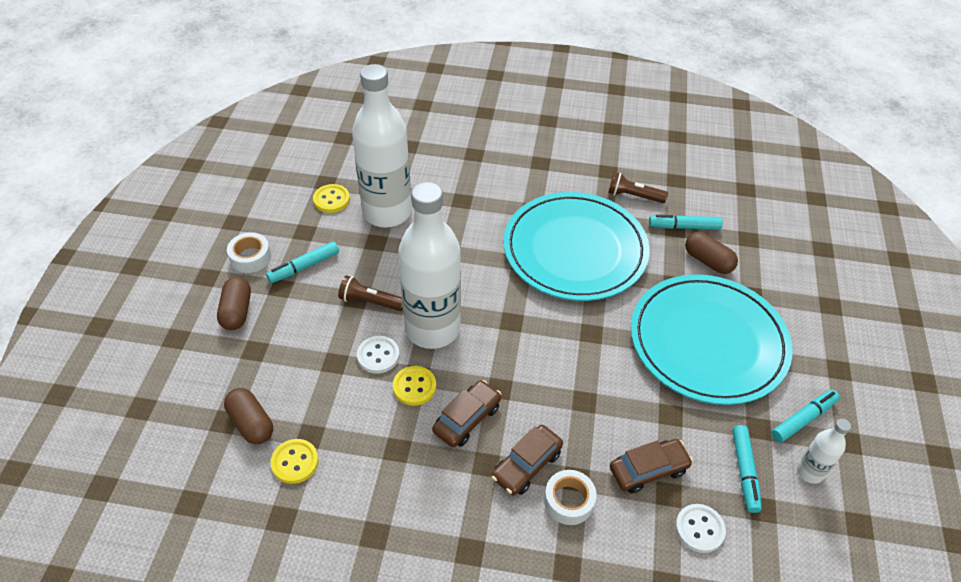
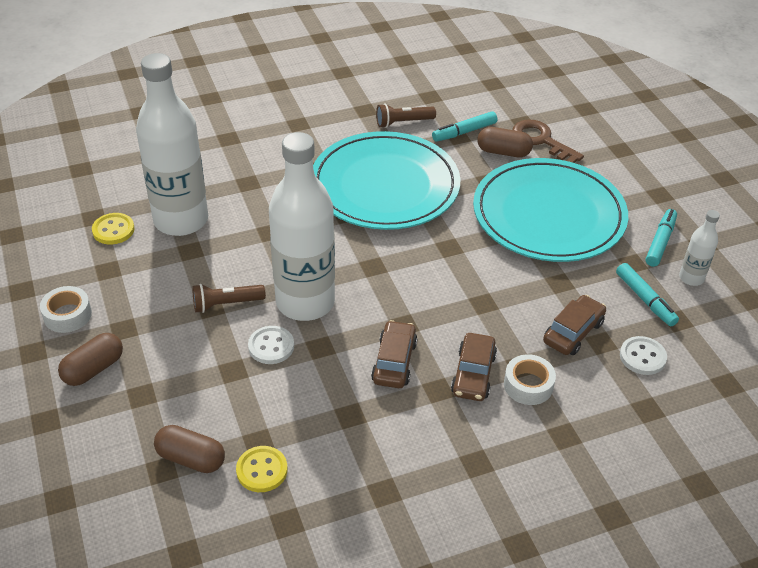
camera: 30 degrees left, 5 degrees down
brown capsule [217,277,251,330] -> brown capsule turned 75 degrees clockwise [58,333,123,386]
turquoise marker [266,241,339,283] -> none
yellow button [393,366,436,406] -> none
none -> brown key [512,119,584,163]

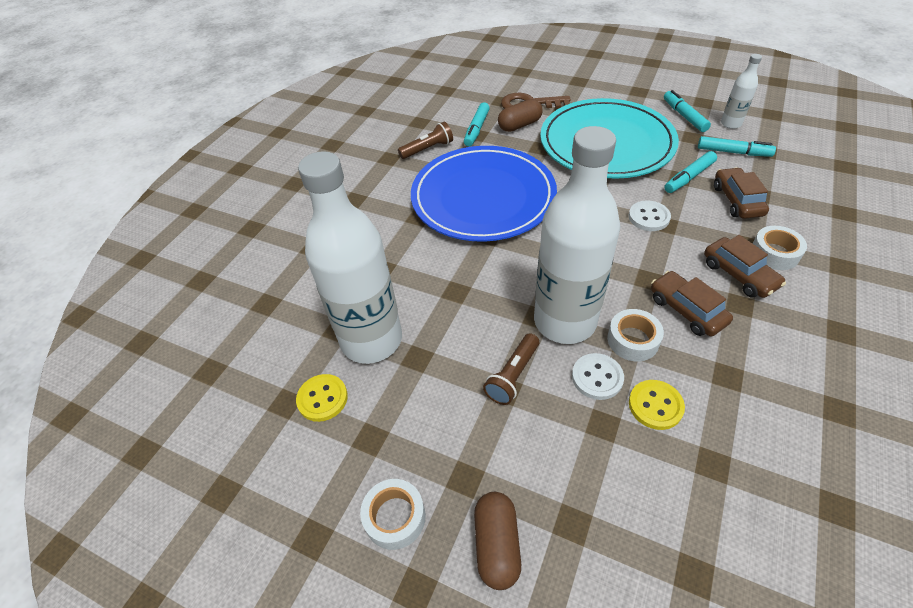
camera: 40 degrees left, 5 degrees up
brown capsule [154,425,225,473] -> none
yellow button [236,446,288,492] -> yellow button moved to [629,380,685,430]
turquoise plate [313,131,460,230] -> blue plate [411,146,557,242]
brown flashlight [376,103,436,128] -> brown flashlight turned 150 degrees counterclockwise [398,122,453,159]
white button [620,336,667,375] -> white button moved to [629,201,671,231]
none -> white tape [607,309,664,362]
none -> turquoise marker [664,151,717,193]

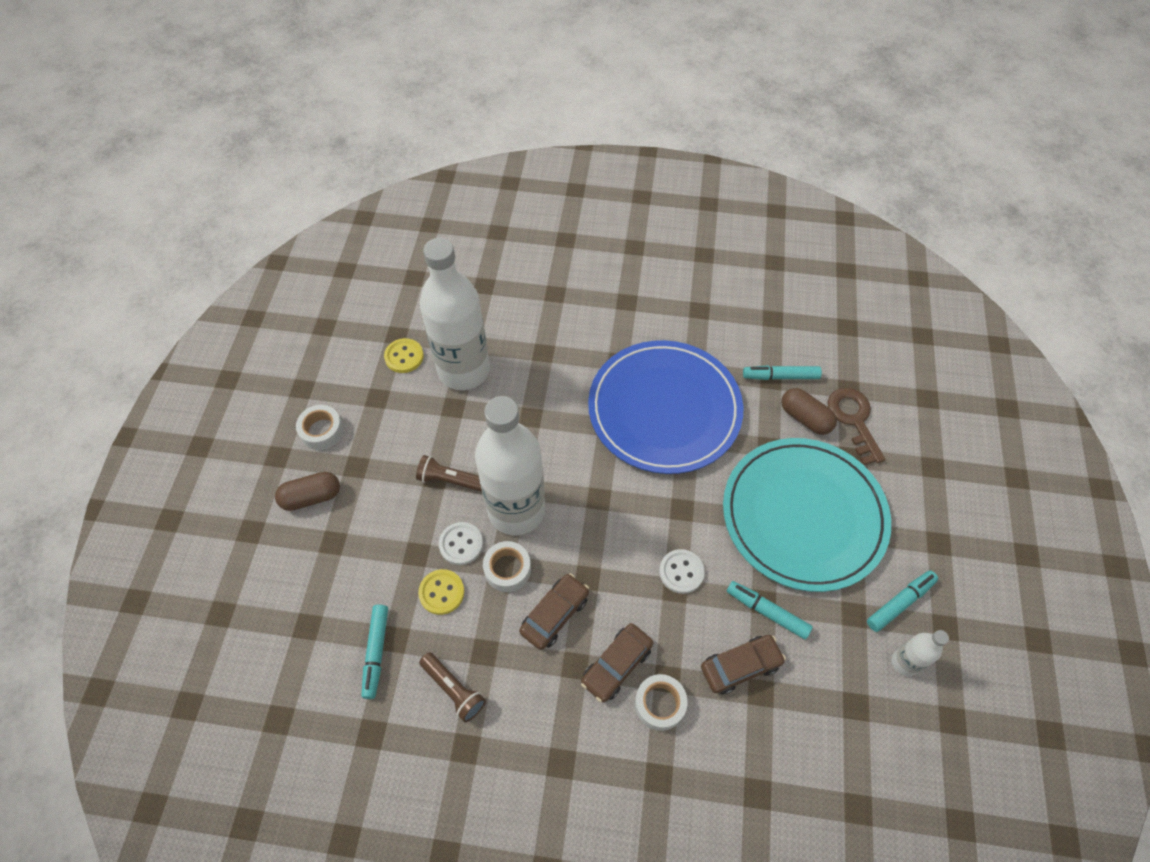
camera: 70 degrees right, 10 degrees up
brown flashlight [398,122,453,159] -> brown flashlight moved to [419,652,486,722]
turquoise marker [698,136,776,157] -> turquoise marker moved to [361,604,388,699]

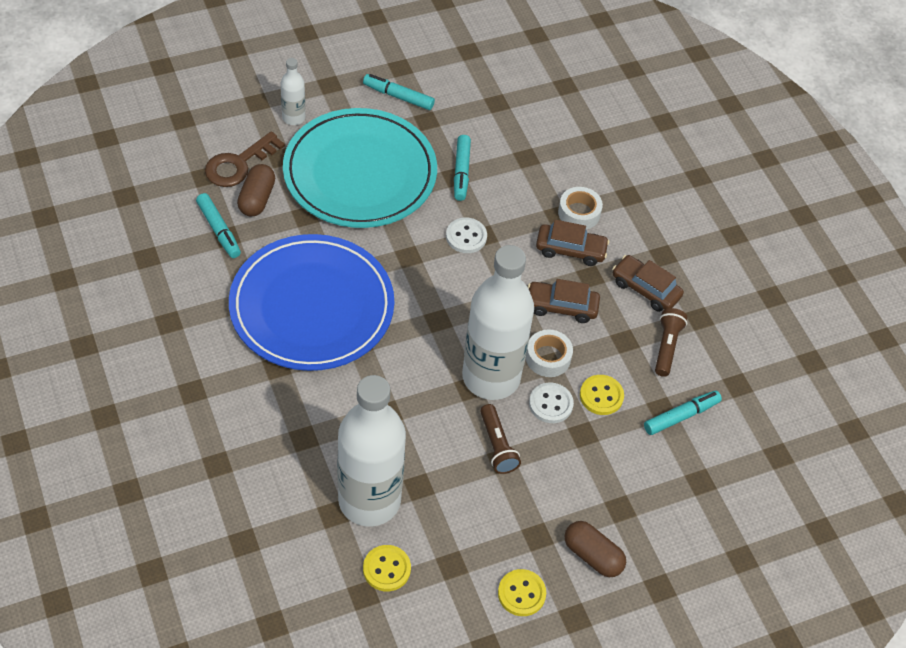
camera: 125 degrees left, 5 degrees down
white tape [296,405,344,450] -> yellow button [498,569,546,616]
brown car [701,635,786,694] -> brown car moved to [612,255,684,312]
white bottle [892,630,949,676] -> white bottle moved to [281,58,305,125]

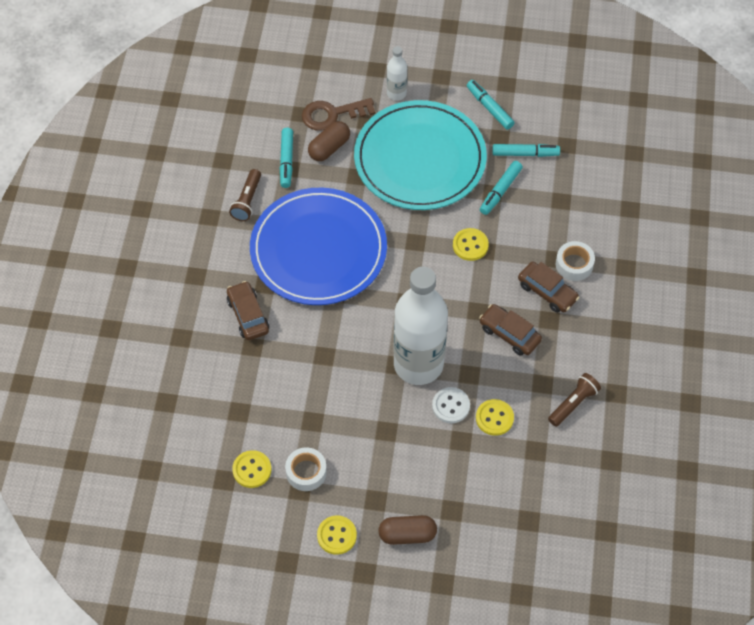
camera: 35 degrees right, 5 degrees up
white bottle [338,375,406,527] -> none
white button [446,217,487,253] -> yellow button [453,228,489,261]
brown flashlight [480,404,521,474] -> brown flashlight moved to [229,169,261,221]
white tape [526,329,573,377] -> white tape moved to [285,447,327,491]
brown capsule [565,521,626,577] -> brown capsule turned 75 degrees counterclockwise [378,515,437,545]
brown car [612,255,684,312] -> brown car moved to [227,281,269,340]
turquoise marker [644,391,722,435] -> turquoise marker moved to [493,144,560,157]

